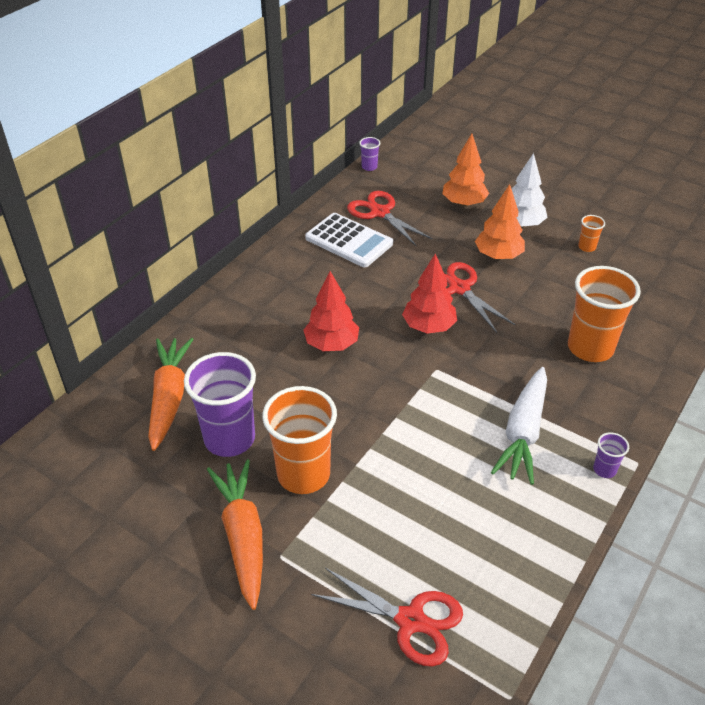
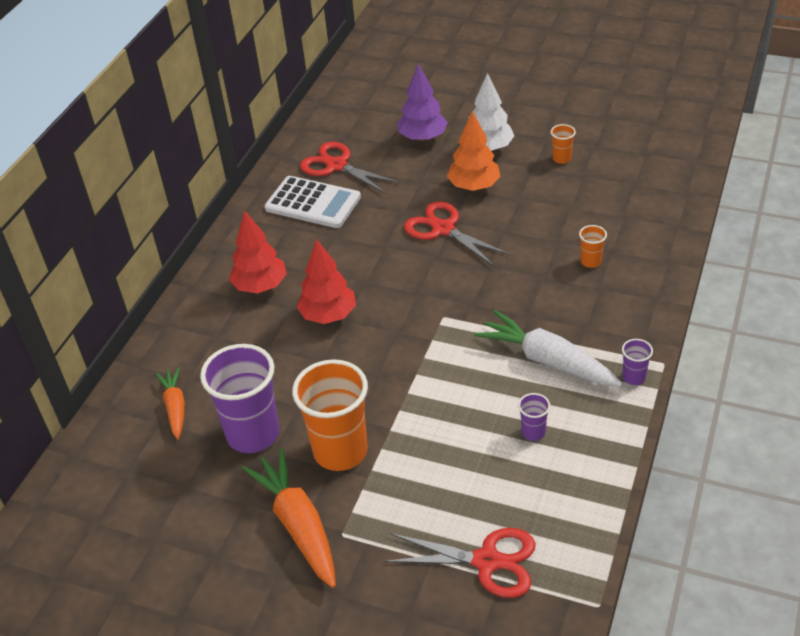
camera: 10 degrees left, 0 degrees up
orange carrot [148,338,194,451] -> orange carrot [156,367,185,440], size x0.60
purple cup [359,137,380,171] -> purple cup moved to [518,393,550,441]
red tree [402,253,457,334] -> red tree moved to [229,210,287,293]
orange tree [442,134,489,207] -> purple tree [397,64,448,142]
white carrot [491,367,547,485] -> white carrot turned 120 degrees clockwise [474,310,622,386]
orange cup [568,266,641,362] -> orange cup [579,225,607,268], size x0.44

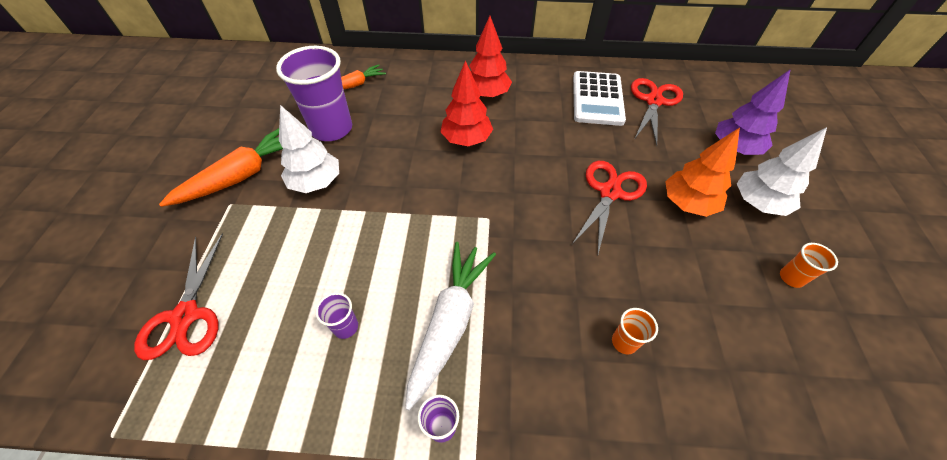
camera: 70 degrees right, 10 degrees up
orange cup [292,359,368,471] -> white tree [279,105,339,193]

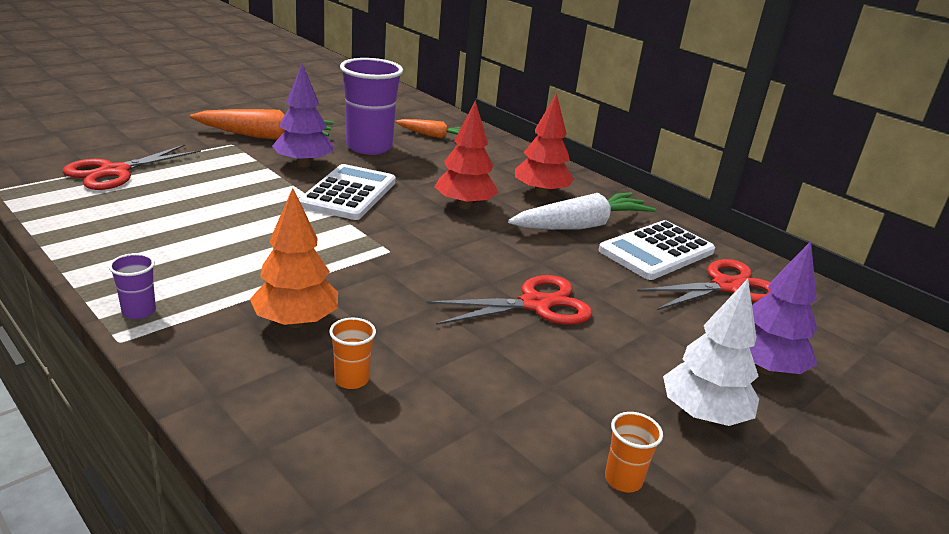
camera: 40 degrees right, 25 degrees down
white tree [279,105,339,193] -> purple tree [272,64,333,167]
purple cup [315,292,358,339] -> none
white carrot [405,242,496,410] -> white carrot moved to [508,192,656,230]
orange tree [665,127,740,217] -> orange tree moved to [250,188,338,328]
none -> white calculator [299,164,396,220]

